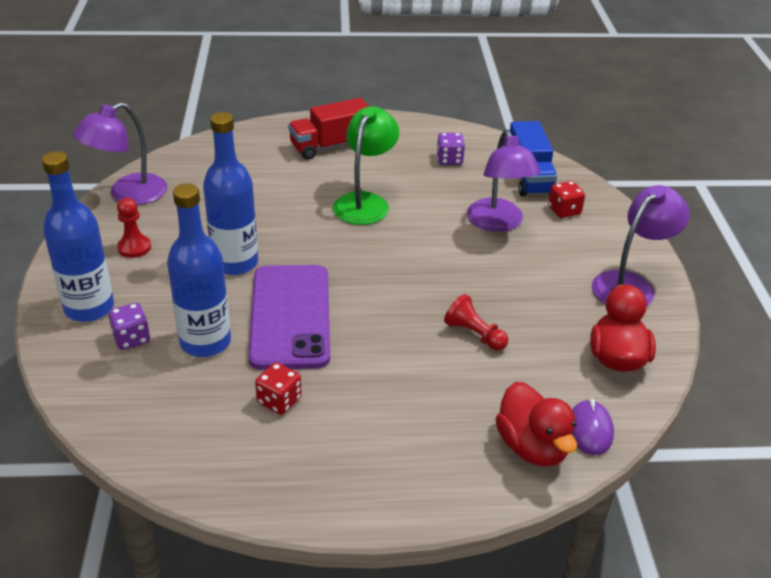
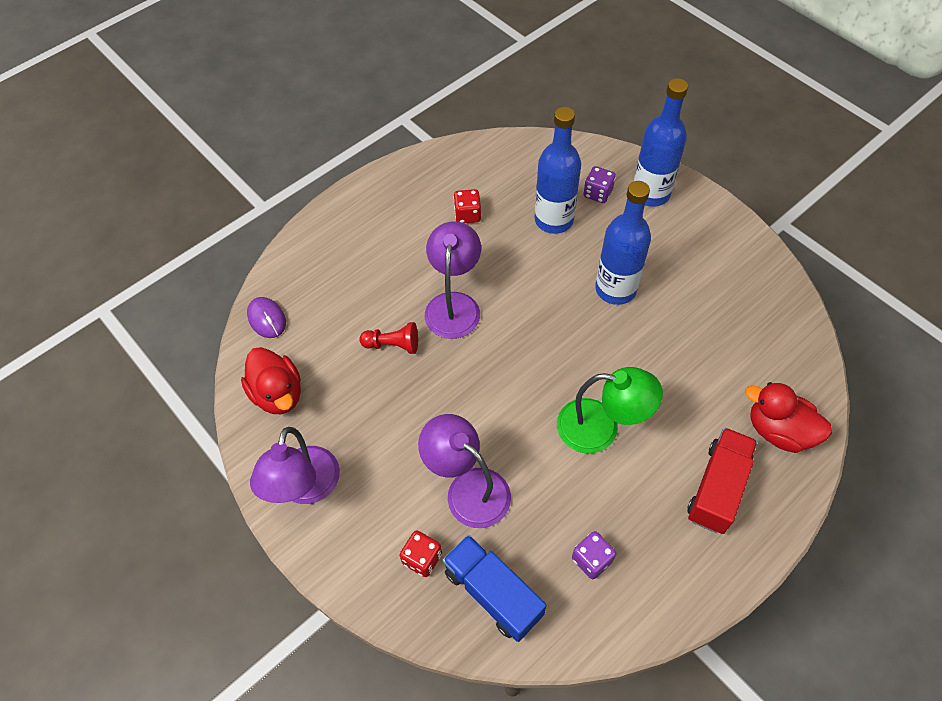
camera: 145 degrees right, 20 degrees up
purple lamp [72,102,167,205] -> purple lamp moved to [425,221,481,339]
red pawn [117,198,151,258] -> none
purple phone [248,265,330,370] -> none
green lamp [333,107,399,225] -> green lamp turned 60 degrees counterclockwise [557,367,663,453]
red duck [495,382,577,467] -> red duck moved to [745,382,832,453]

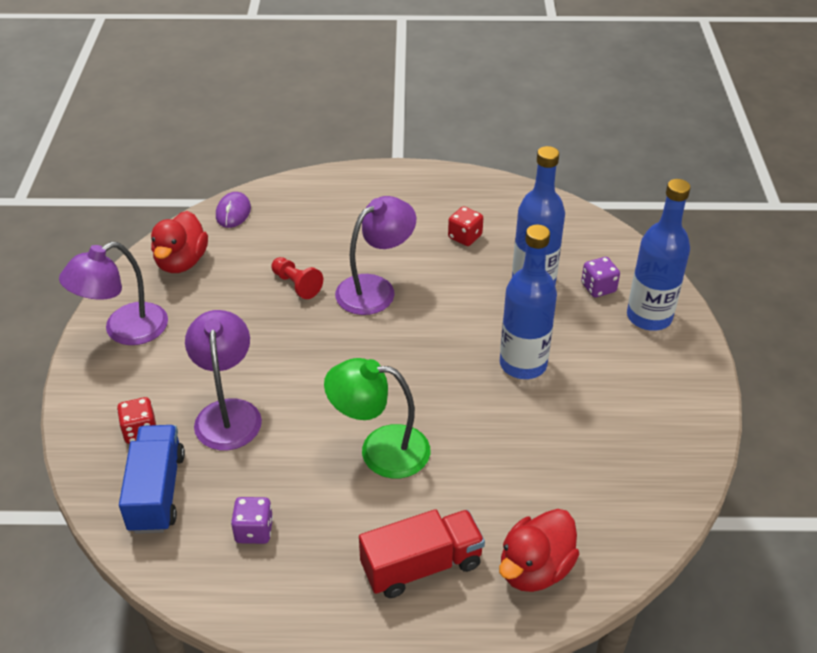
camera: 40 degrees right, 15 degrees down
green lamp [557,367,663,453] -> green lamp turned 135 degrees clockwise [324,358,430,478]
red duck [745,382,832,453] -> red duck turned 120 degrees counterclockwise [499,509,579,592]

